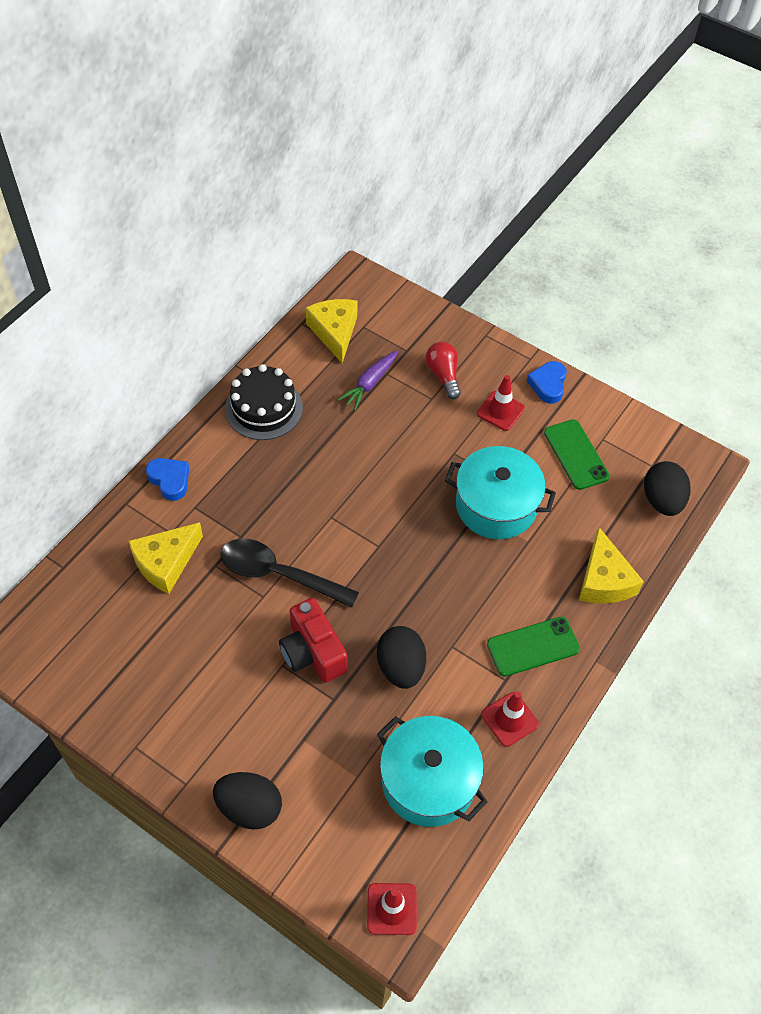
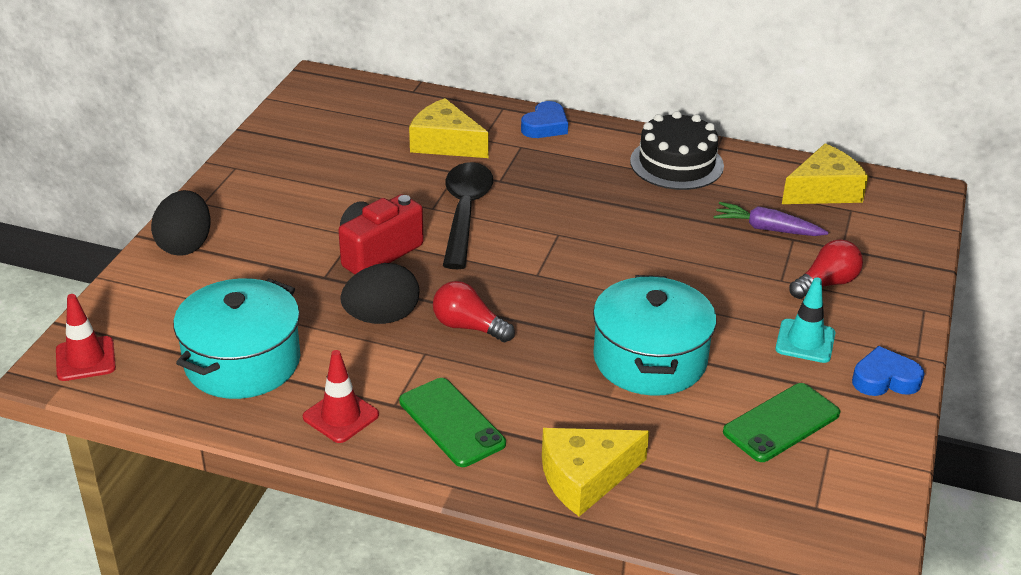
camera: 75 degrees right, 20 degrees down
red traffic cone [477,375,525,431] -> turquoise traffic cone [775,277,835,363]
black egg [644,461,690,516] -> none
none -> red light bulb [433,281,515,342]

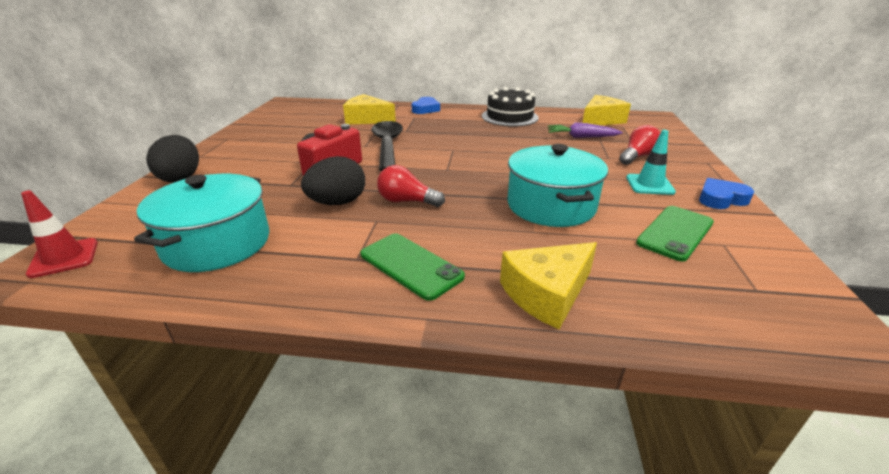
camera: 10 degrees left, 5 degrees down
red traffic cone [303,350,379,443] -> none

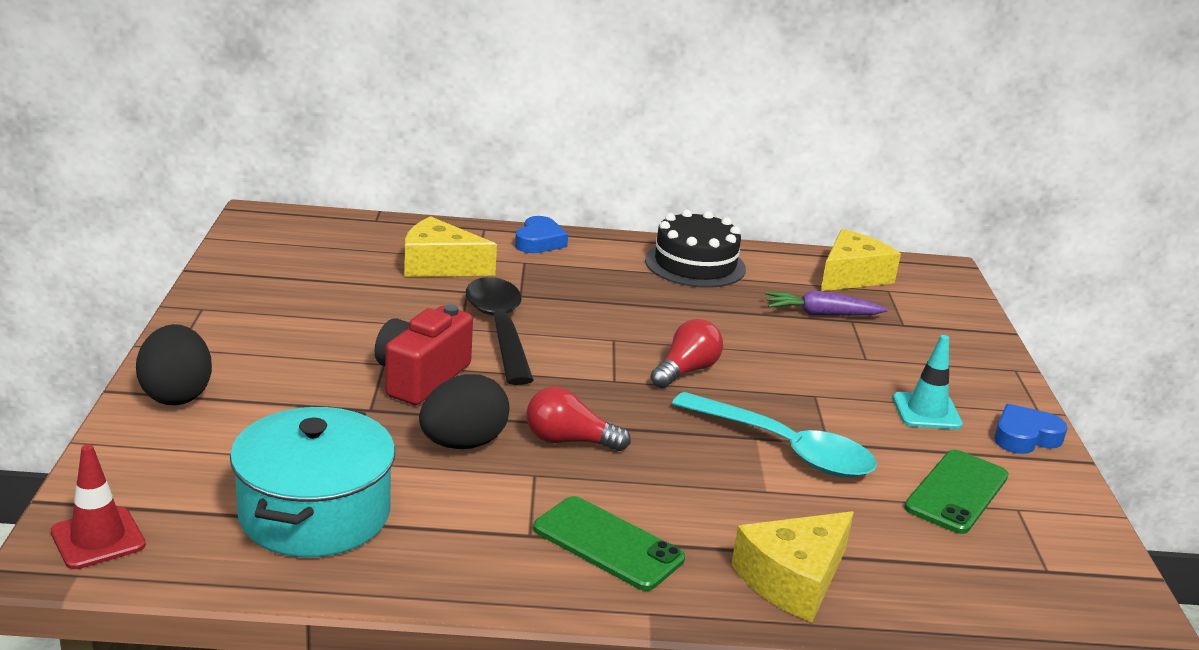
camera: 10 degrees left, 5 degrees down
turquoise pot [507,144,608,227] -> turquoise spoon [672,392,877,477]
red light bulb [619,125,660,165] -> red light bulb moved to [650,319,723,388]

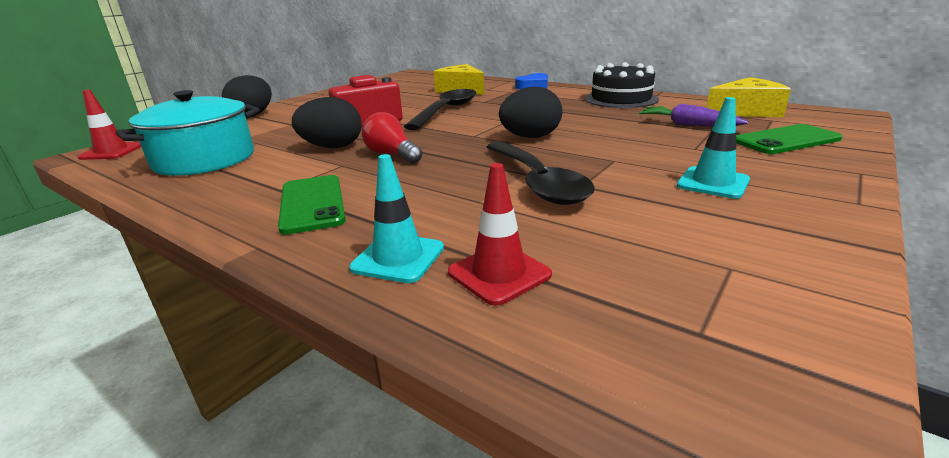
camera: 40 degrees right, 0 degrees up
red light bulb [650,319,723,388] -> black egg [499,87,562,138]
turquoise spoon [672,392,877,477] -> black spoon [487,142,595,205]
yellow cheese [731,511,854,622] -> turquoise traffic cone [349,154,444,283]
green phone [904,450,1009,534] -> green phone moved to [736,124,842,154]
blue heart [994,404,1067,454] -> none
none -> red traffic cone [448,163,552,306]

